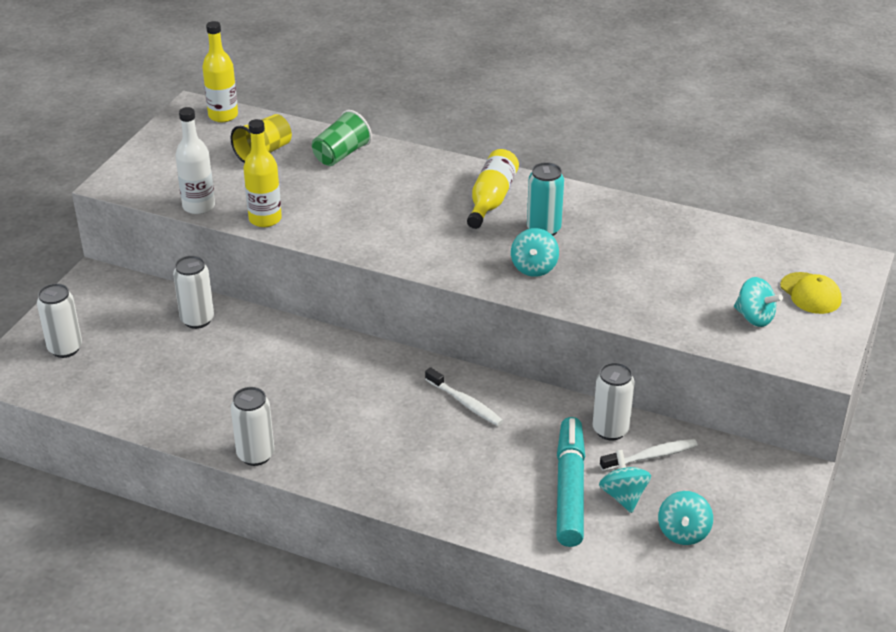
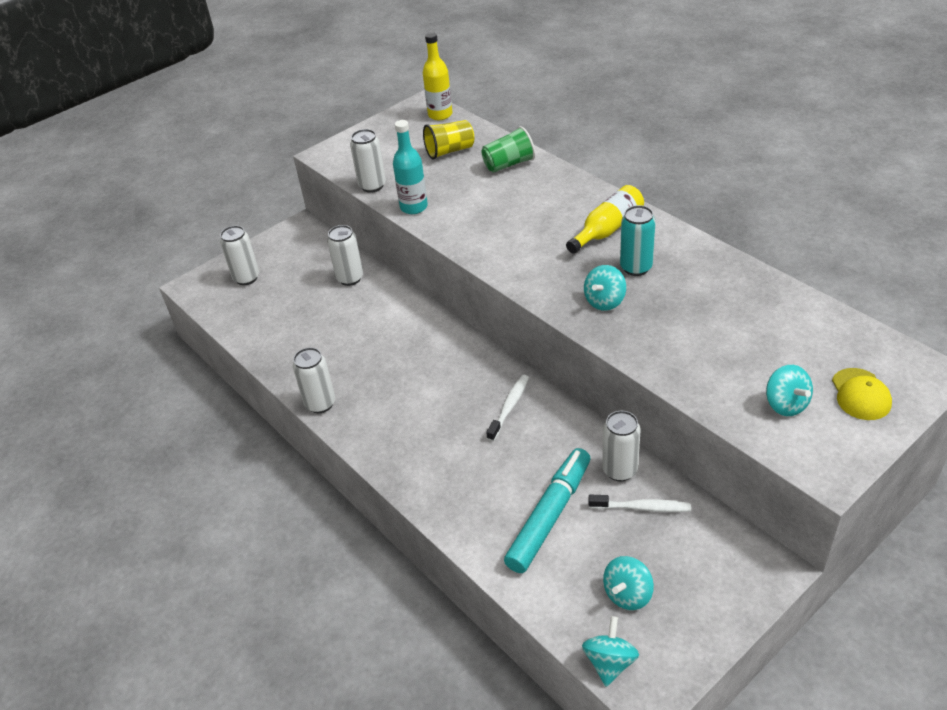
camera: 30 degrees right, 5 degrees up
white bottle [175,107,215,214] -> white can [350,129,386,193]
yellow bottle [243,119,282,227] -> turquoise bottle [393,120,428,214]
white toothbrush [425,367,503,426] -> white toothbrush turned 135 degrees counterclockwise [486,375,529,441]
turquoise spinning top [599,450,651,513] -> turquoise spinning top moved to [582,616,639,687]

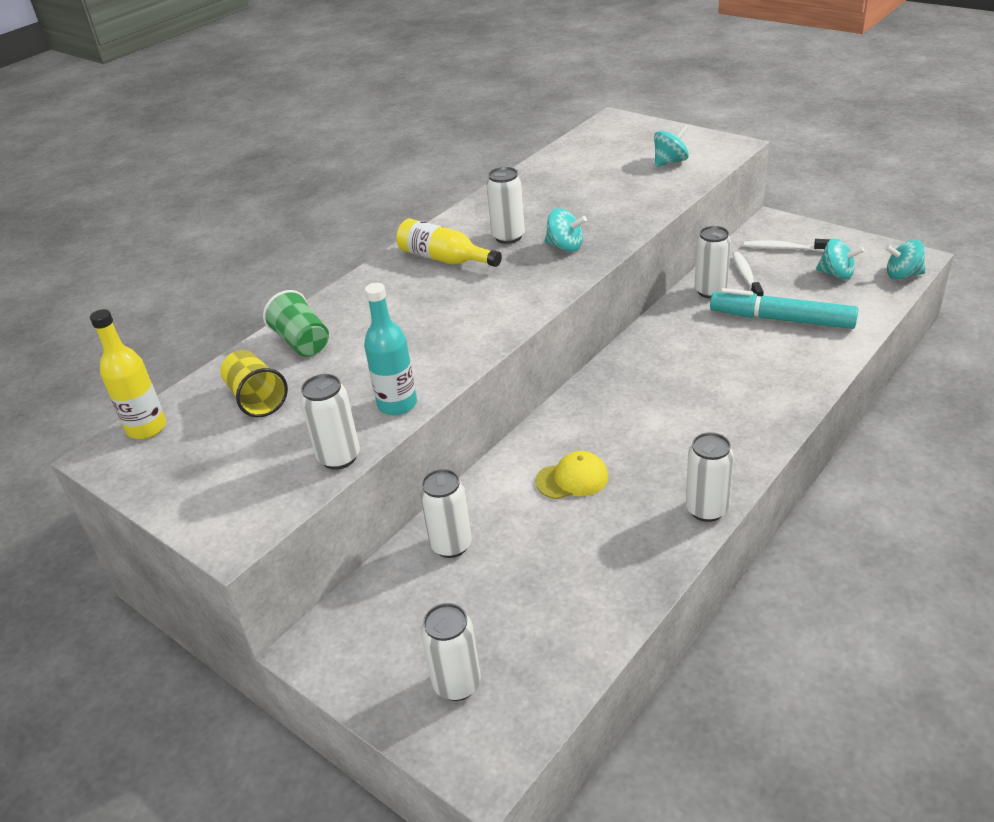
camera: 100 degrees left, 5 degrees down
white toothbrush [486,375,529,441] -> white toothbrush moved to [744,239,830,252]
turquoise can [620,205,656,276] -> white can [486,167,525,244]
yellow cap [832,368,892,420] -> yellow cap moved to [535,451,608,499]

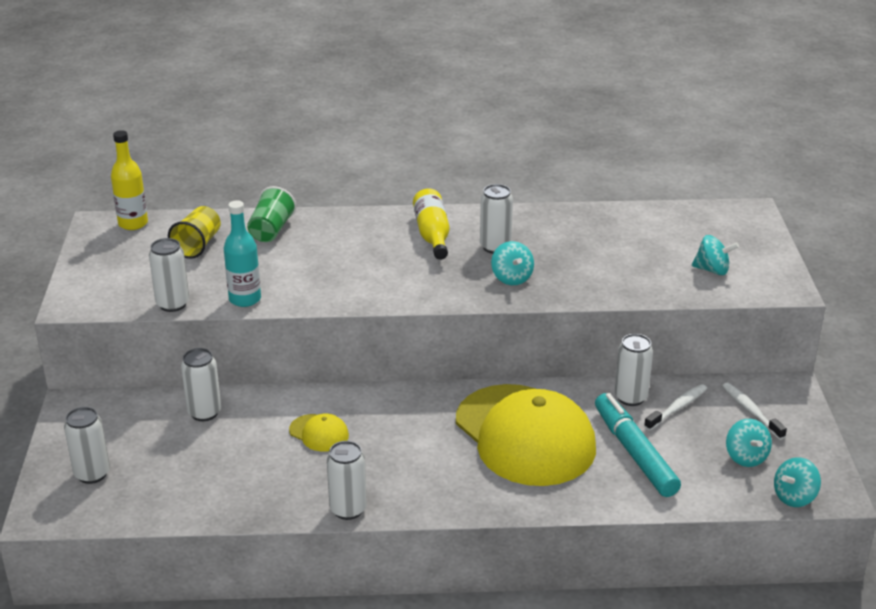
camera: 45 degrees right, 5 degrees down
turquoise spinning top [885,240,926,280] -> turquoise spinning top turned 90 degrees counterclockwise [774,457,821,507]
none -> yellow cap [456,384,596,486]

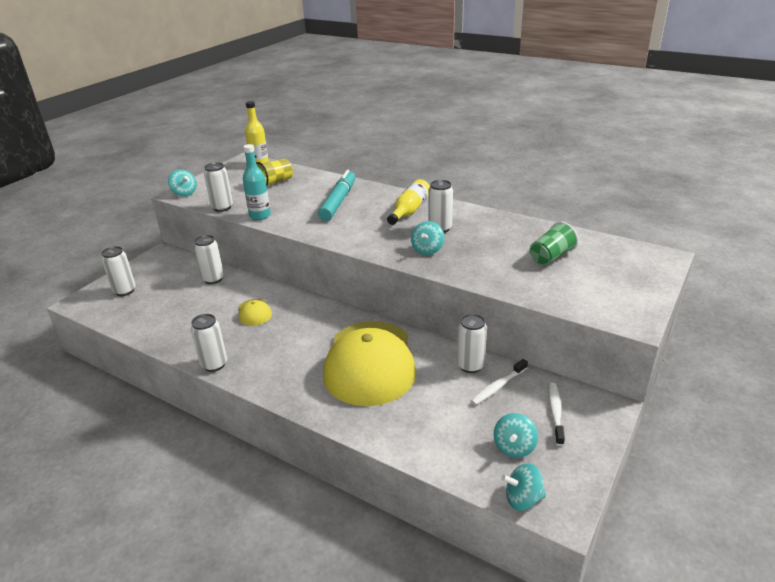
camera: 35 degrees right, 0 degrees up
green cup [247,186,296,242] -> green cup moved to [530,221,579,265]
turquoise marker [595,393,681,497] -> turquoise marker moved to [318,170,355,221]
white toothbrush [644,384,707,431] -> white toothbrush turned 150 degrees clockwise [471,359,528,405]
turquoise spinning top [692,235,739,275] -> turquoise spinning top moved to [168,169,197,196]

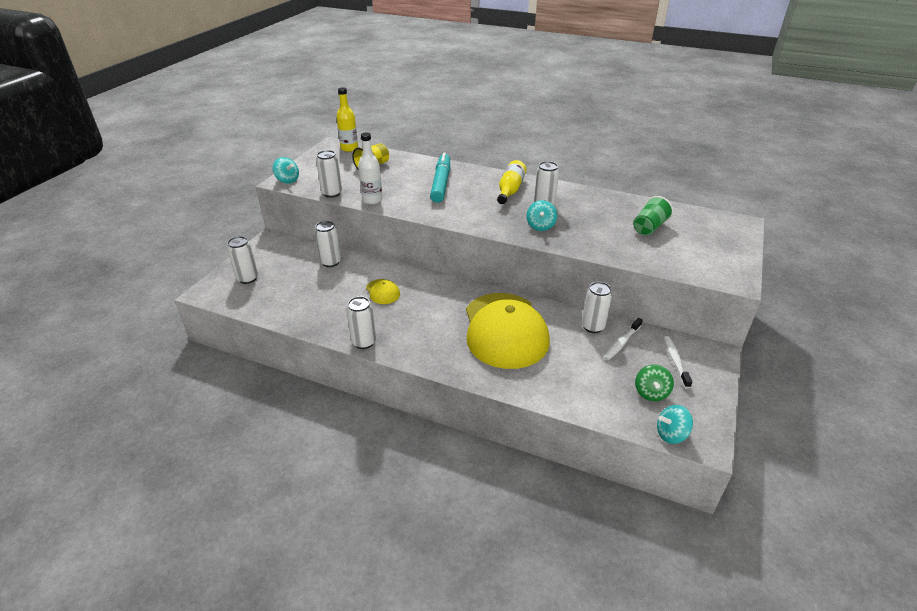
camera: 10 degrees left, 5 degrees up
turquoise bottle [243,144,271,220] -> white bottle [358,133,382,205]
turquoise spinning top [494,413,538,458] -> green spinning top [635,364,674,401]

